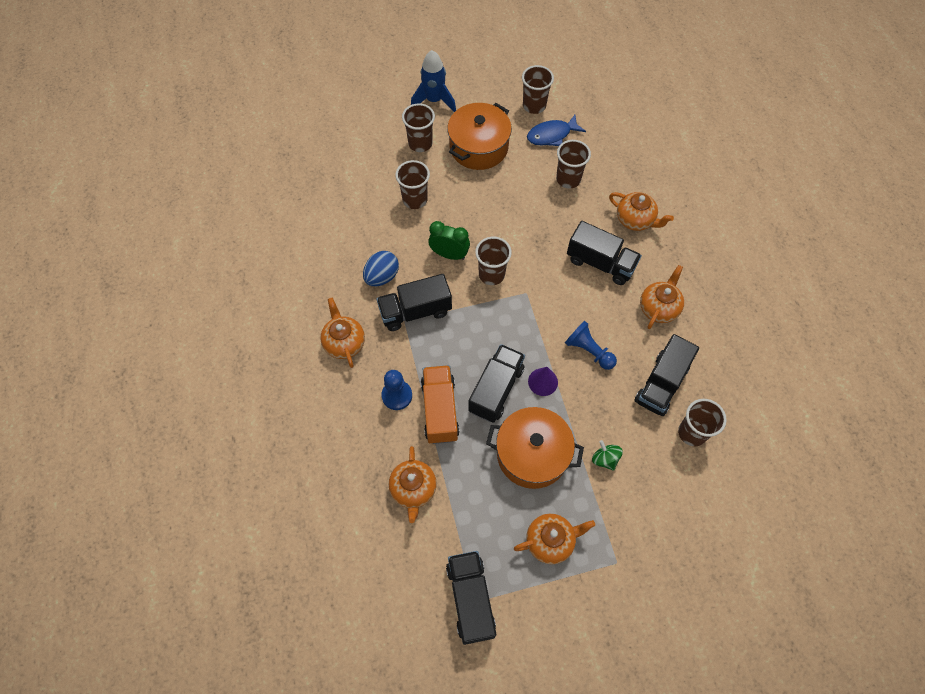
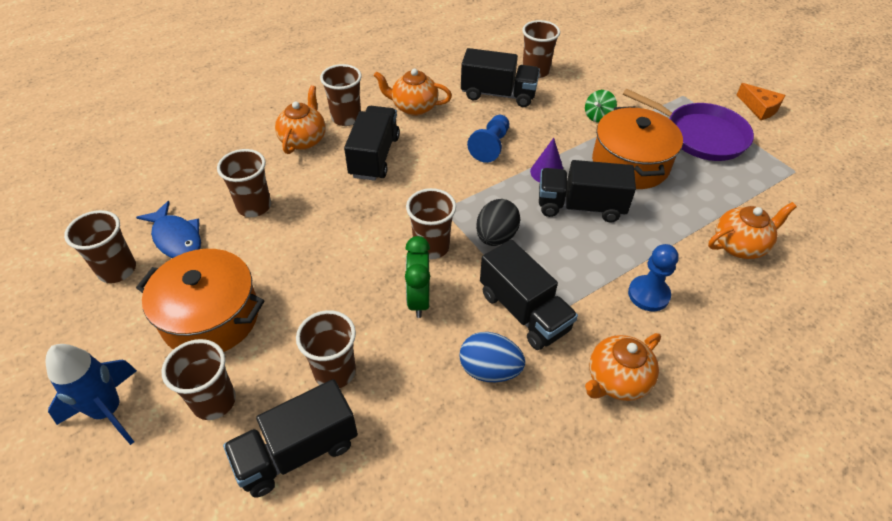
camera: 110 degrees left, 15 degrees down
orange truck [421,365,460,444] -> none
black truck [446,551,496,645] -> black truck moved to [223,379,358,497]
orange teapot [514,514,595,564] -> purple pan [623,89,754,161]
none -> brown cup [320,64,362,126]
none -> black egg [476,199,521,246]
none -> orange cheese [737,83,786,120]

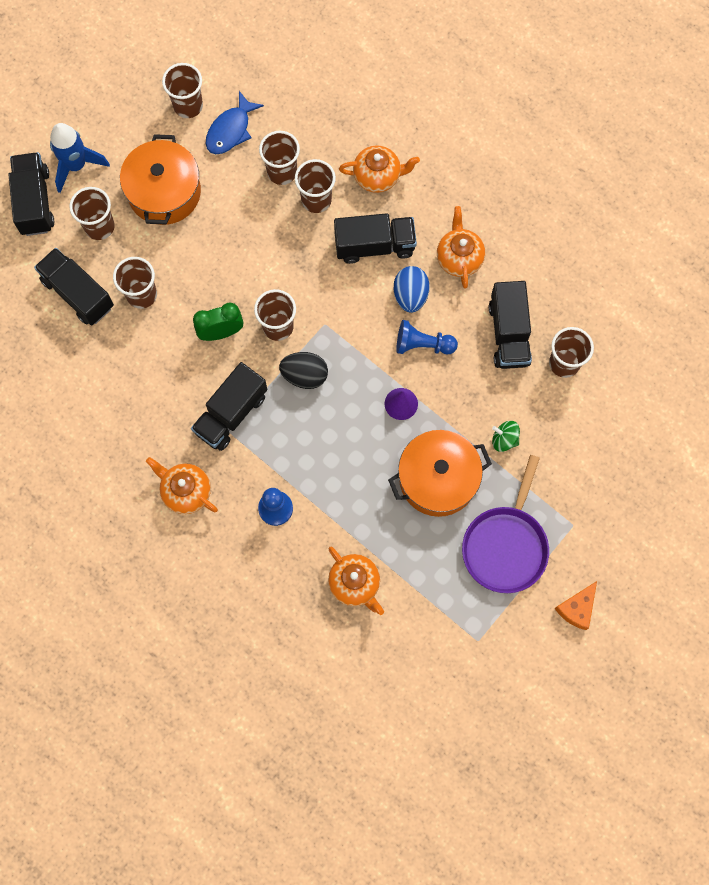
camera: 75 degrees right, 25 degrees up
brown cup [320,64,362,126] -> brown cup moved to [295,159,336,213]
blue egg [459,332,525,382] -> blue egg moved to [394,266,430,313]
black truck [539,160,636,222] -> black truck moved to [9,152,54,236]

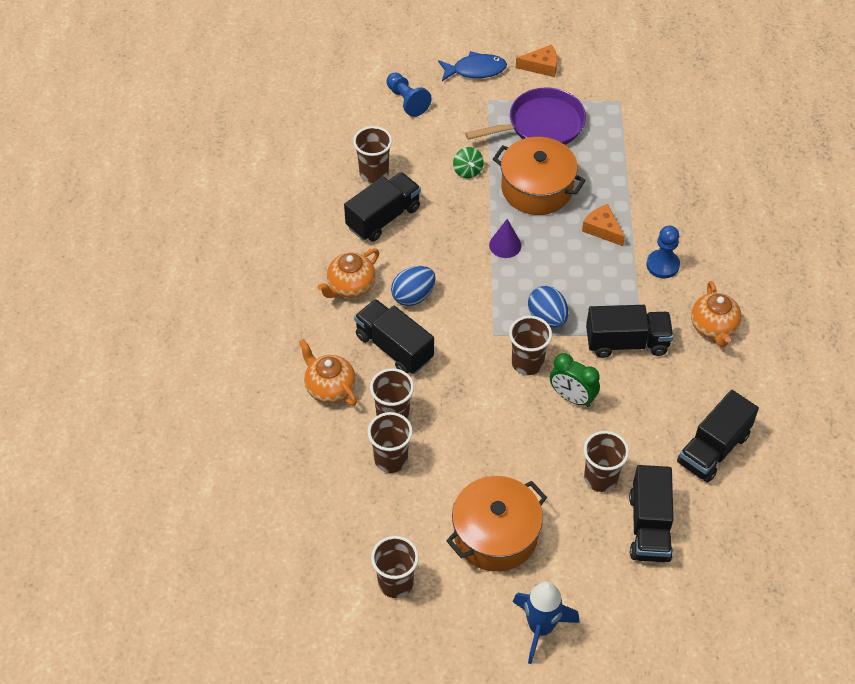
camera: 130 degrees left, 20 degrees down
black truck [9,152,54,236] -> black truck moved to [677,390,759,482]
brown cup [69,187,115,240] -> none
blue fish [206,91,264,154] -> blue fish moved to [438,51,507,81]
black egg [279,352,328,389] -> blue egg [528,286,568,328]
orange teapot [328,547,384,615] -> none
blue pawn [396,320,458,355] -> blue pawn moved to [387,72,432,117]
none -> orange cheese [582,204,625,246]

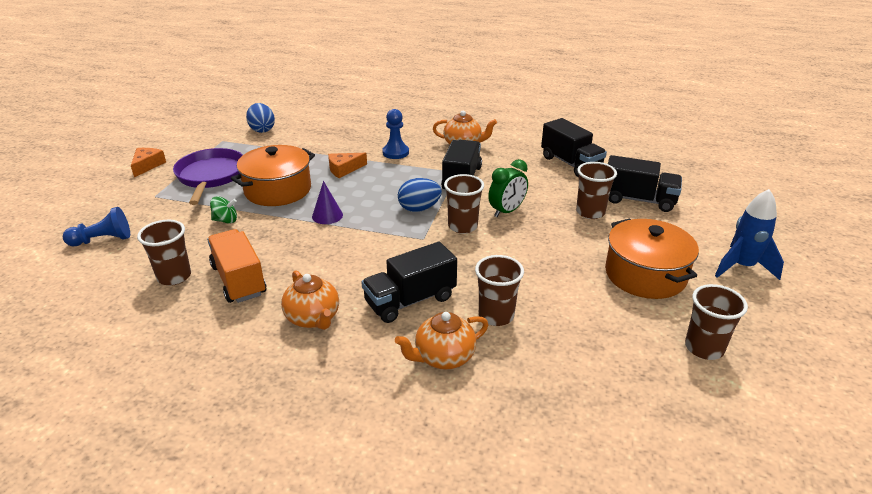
camera: 75 degrees left, 20 degrees down
black truck [344,172,421,242] -> orange truck [207,229,267,303]
brown cup [367,412,413,473] -> none
blue egg [391,266,435,306] -> blue egg moved to [246,103,275,133]
blue fish [438,51,507,81] -> none

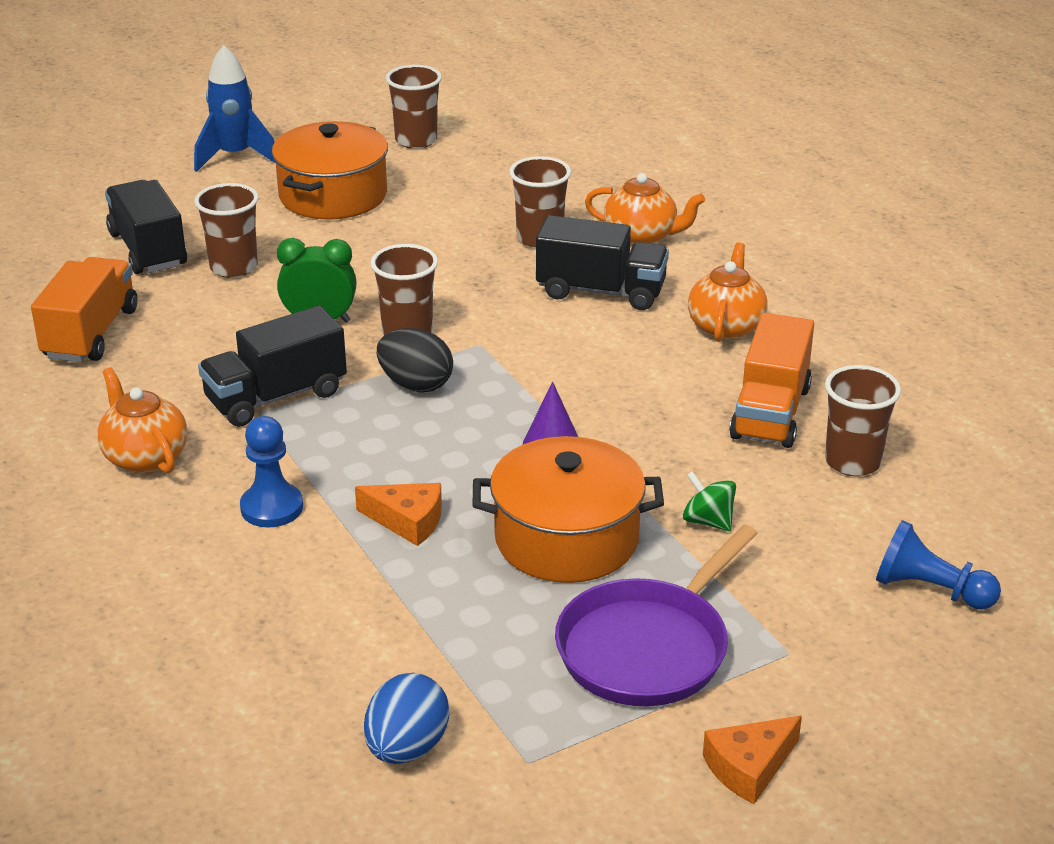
camera: 135 degrees left, 0 degrees up
blue egg [398,178,442,212] -> black egg [377,328,453,393]
black truck [541,118,607,177] -> orange truck [31,257,138,362]

